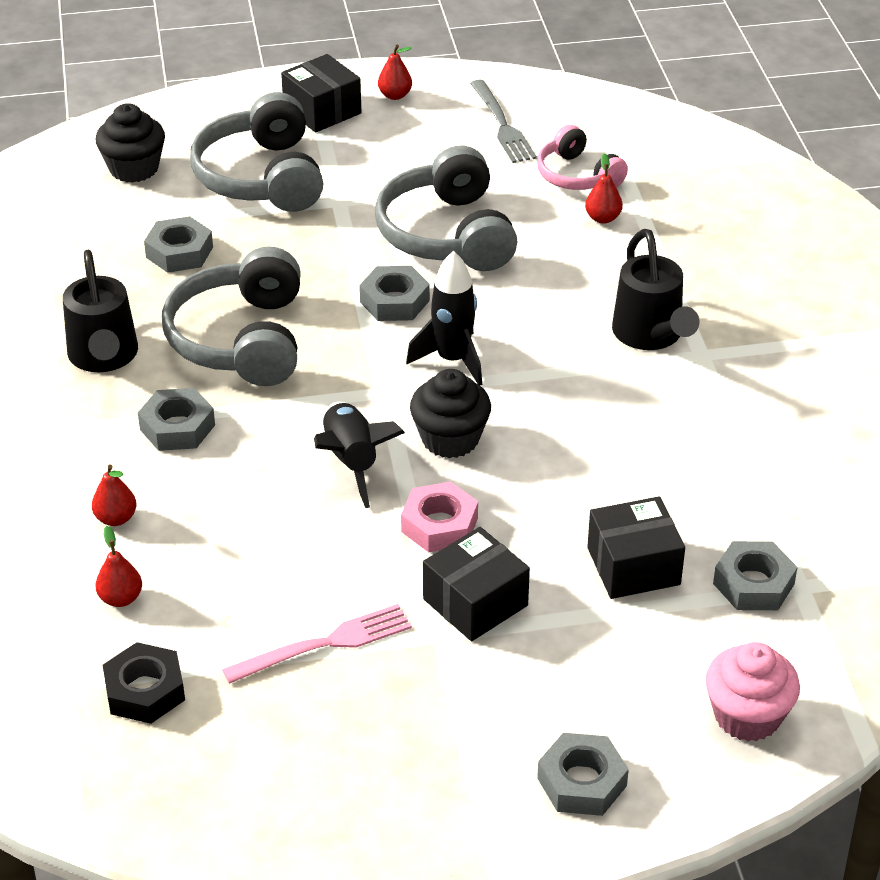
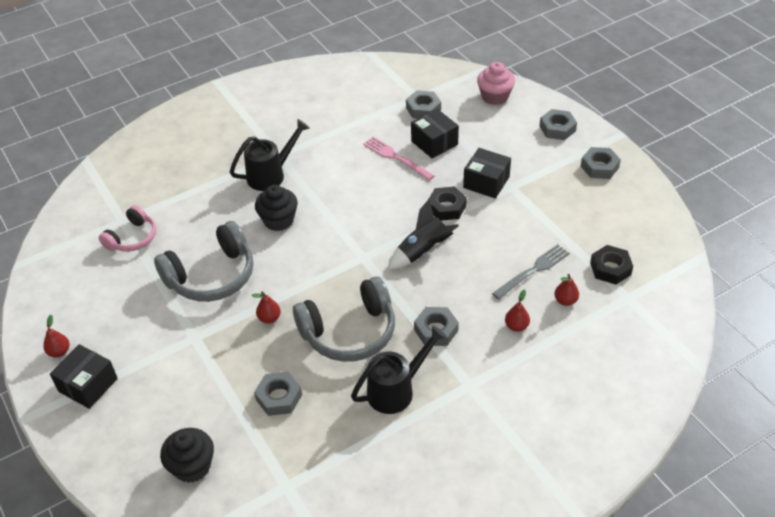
camera: 110 degrees left, 5 degrees up
grey headphones [190,92,323,212] -> none
pink fork [222,604,412,684] -> pink fork moved to [363,137,435,180]
grey nut [359,266,430,321] -> grey nut moved to [581,147,621,179]
pink nut [401,482,478,552] -> black nut [428,187,467,221]
black rocket [406,251,482,385] -> none
black cupcake [410,369,491,458] -> black cupcake moved to [255,185,298,231]
grey fork [470,80,537,163] -> grey fork moved to [492,244,570,300]
red pear [585,153,623,224] -> red pear moved to [252,291,281,323]

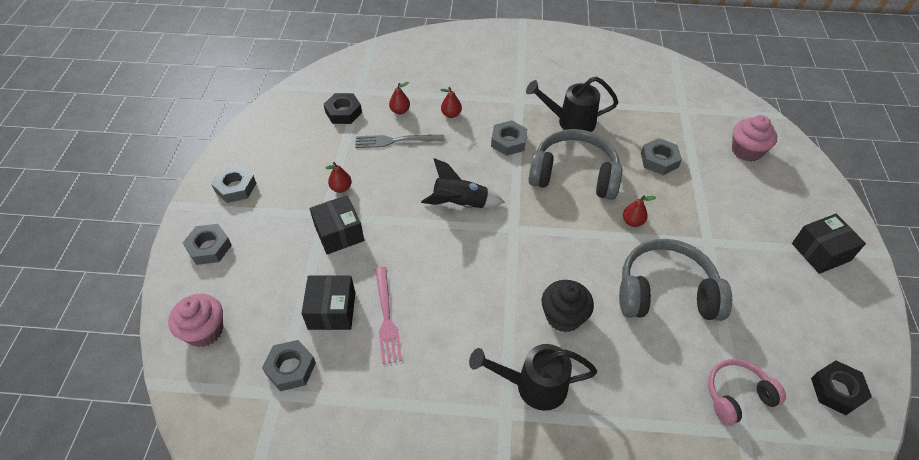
camera: 145 degrees left, 5 degrees up
red pear [43,315,69,357] -> red pear moved to [326,162,352,193]
black cupcake [160,428,214,483] -> pink cupcake [732,115,777,162]
black nut [428,187,467,221] -> black nut moved to [811,361,872,415]

